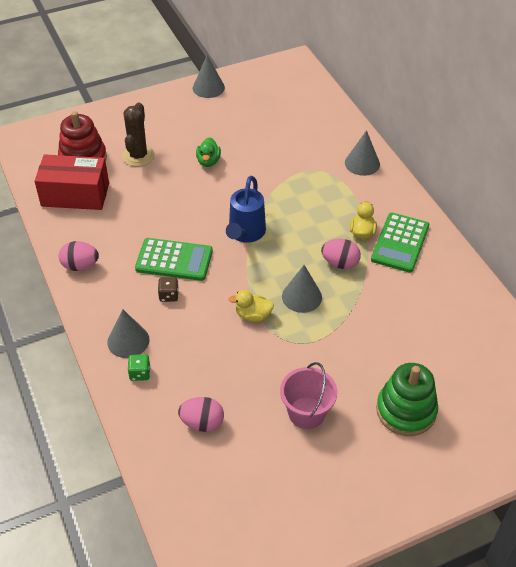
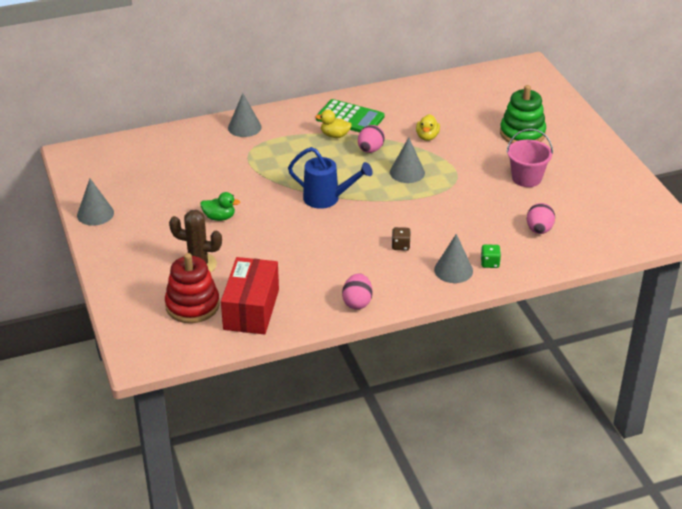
camera: 85 degrees left, 10 degrees down
green calculator [135,238,213,281] -> none
yellow duck [229,290,274,322] -> yellow duck moved to [416,114,440,141]

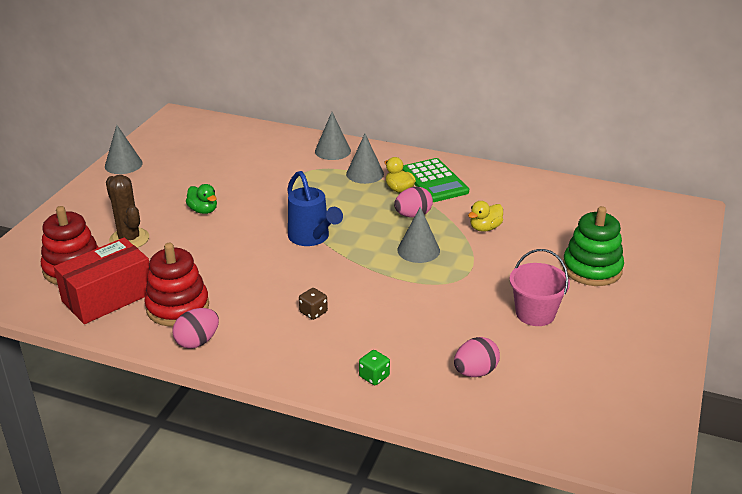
camera: 40 degrees right, 5 degrees down
grey cone [434,234,473,283] -> grey cone moved to [346,134,384,184]
none -> red stacking toy [144,243,209,326]

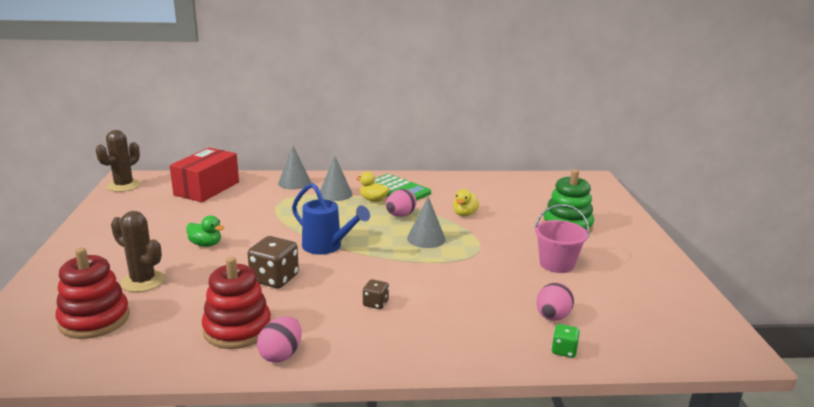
camera: 25 degrees left, 10 degrees down
red box [54,237,149,324] -> red box moved to [170,148,239,202]
grey cone [105,125,143,174] -> none
green dice [359,350,390,385] -> green dice moved to [551,324,580,358]
none -> brown cactus [96,130,141,192]
none -> brown dice [247,236,299,288]

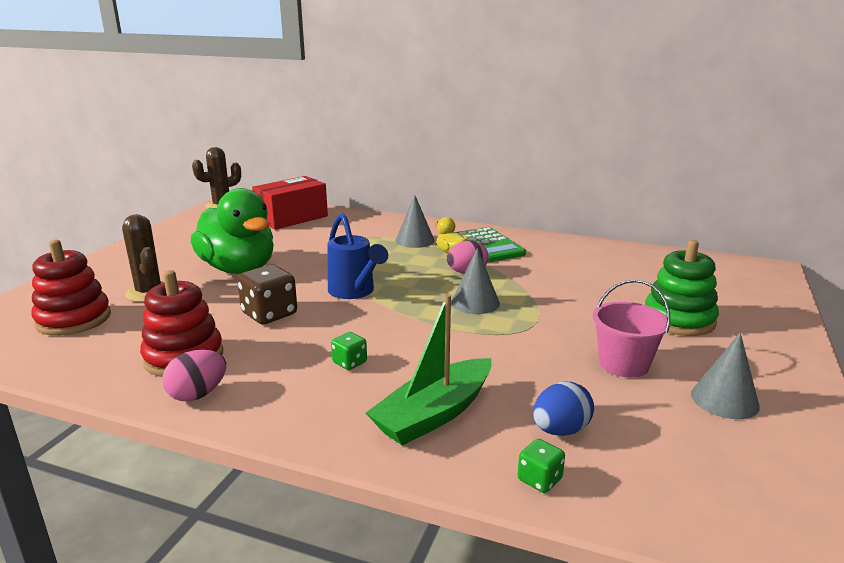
camera: 25 degrees right, 0 degrees up
green duck [186,215,224,247] -> green duck [191,188,274,274], size x2.40
grey cone [278,146,311,189] -> grey cone moved to [691,333,760,419]
brown dice [363,279,389,309] -> green dice [331,332,367,370]
yellow duck [453,189,479,216] -> none
pink egg [536,282,574,321] -> blue egg [533,382,594,436]
none -> green boat [366,294,492,445]

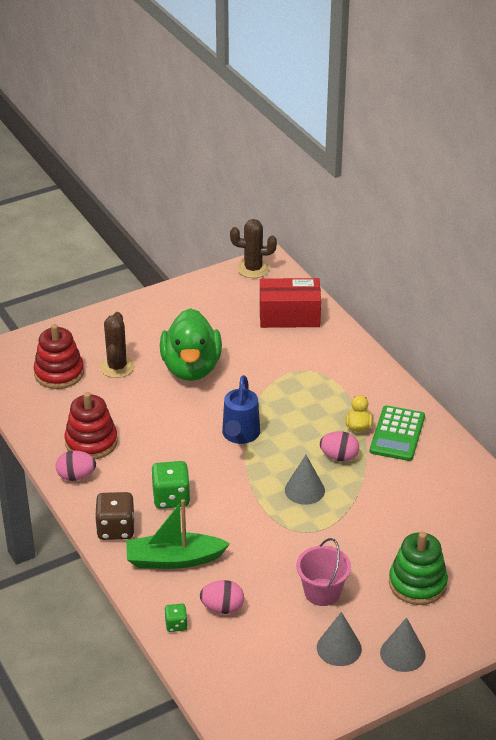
camera: 40 degrees right, 15 degrees up
brown dice [237,265,297,324] -> brown dice moved to [95,492,135,540]
green dice [331,332,367,370] -> green dice [151,461,190,509], size x1.86
grey cone [395,195,435,248] -> grey cone moved to [380,617,426,672]
blue egg [533,382,594,436] -> pink egg [200,580,244,614]

